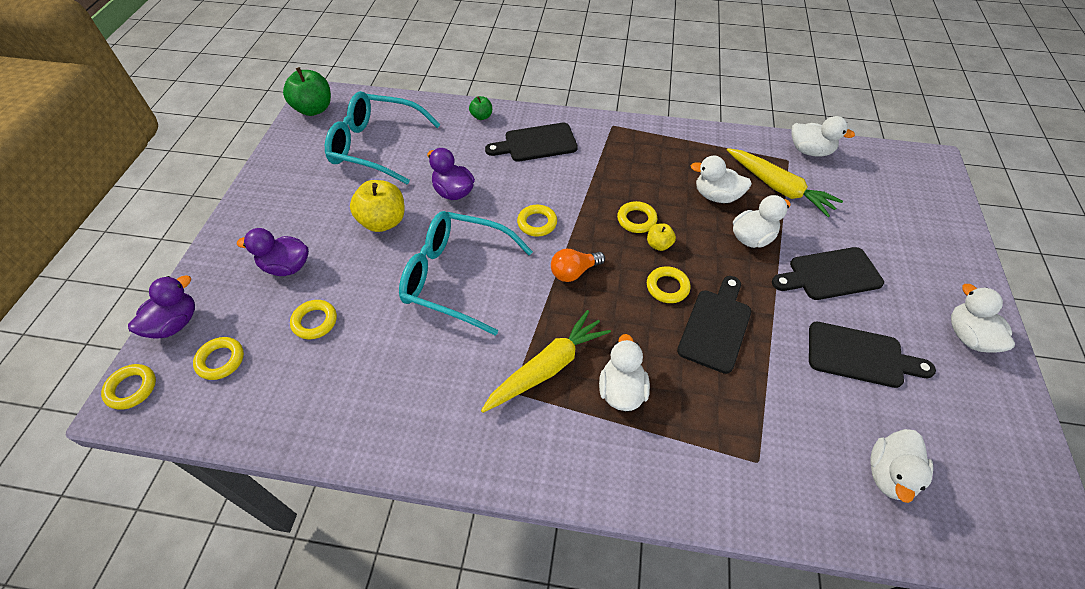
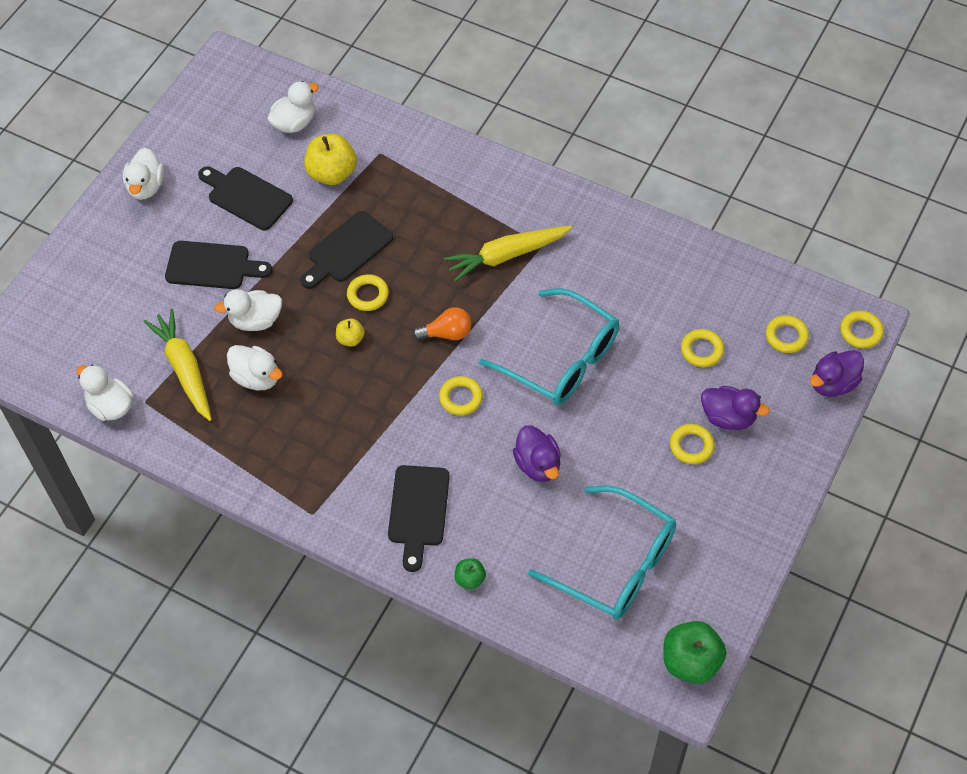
camera: 160 degrees left, 5 degrees up
yellow apple [350,180,405,232] -> yellow apple moved to [304,134,357,185]
black cutting board [485,123,578,162] -> black cutting board turned 90 degrees clockwise [388,465,450,572]
white duck [599,334,650,411] -> none
yellow ring [617,201,657,233] -> yellow ring moved to [670,424,715,464]

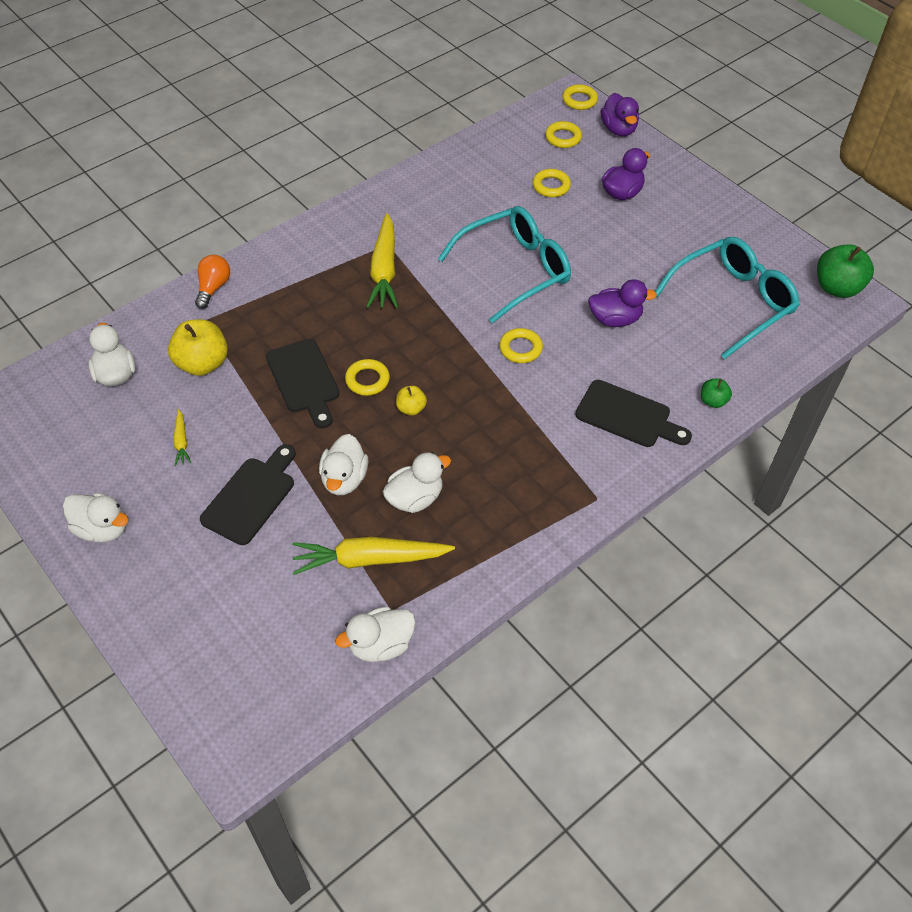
camera: 70 degrees left, 5 degrees down
black cutting board [198,166,293,230] -> yellow carrot [174,409,191,466]
orange light bulb [413,307,471,340] -> orange light bulb moved to [195,255,230,309]
yellow ring [670,424,715,464] -> none

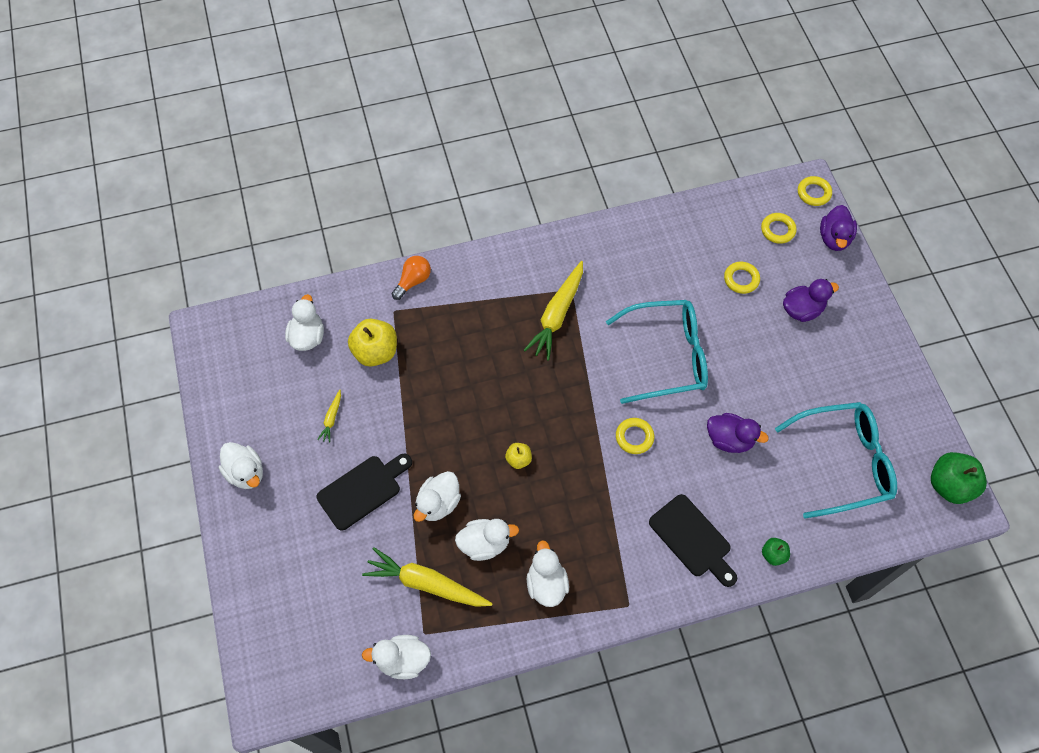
camera: 25 degrees right, 10 degrees up
black cutting board [266,339,340,429] -> none
yellow ring [345,359,390,396] -> none
none -> white duck [527,540,569,607]

